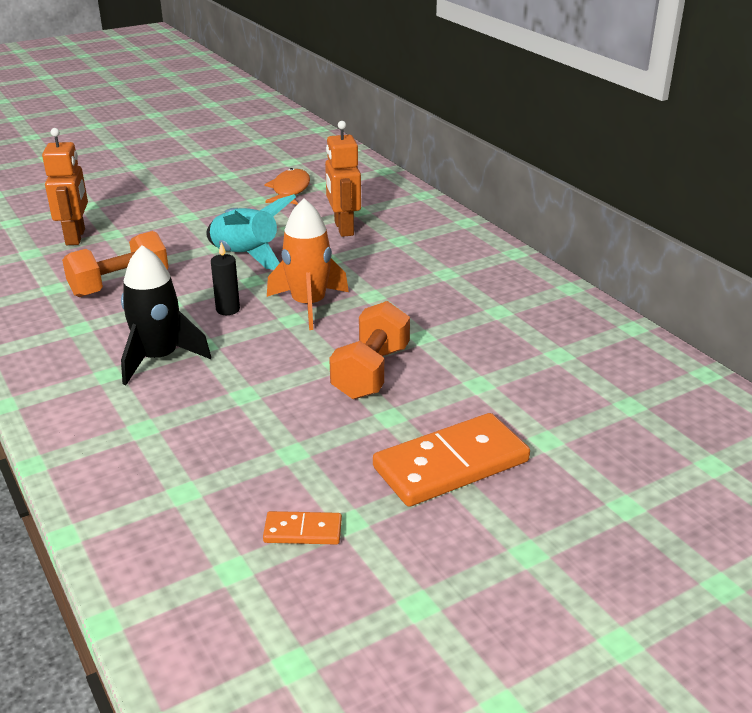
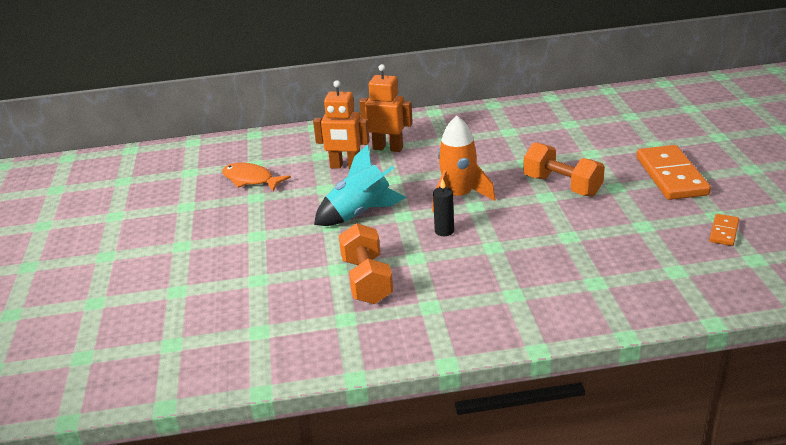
camera: 65 degrees left, 0 degrees up
orange robot [42,128,88,245] -> orange robot moved to [359,64,413,152]
black rocket [121,245,211,385] -> none

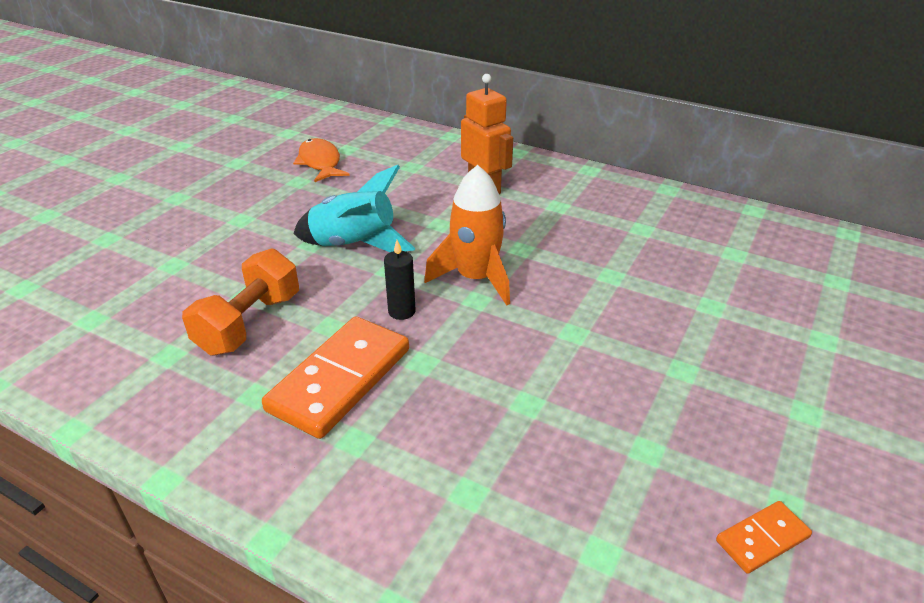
camera: 35 degrees right, 5 degrees up
orange robot [313,80,370,169] -> none
orange dumbbell [523,142,605,196] -> none
orange domino [636,145,711,200] -> orange domino moved to [262,316,409,439]

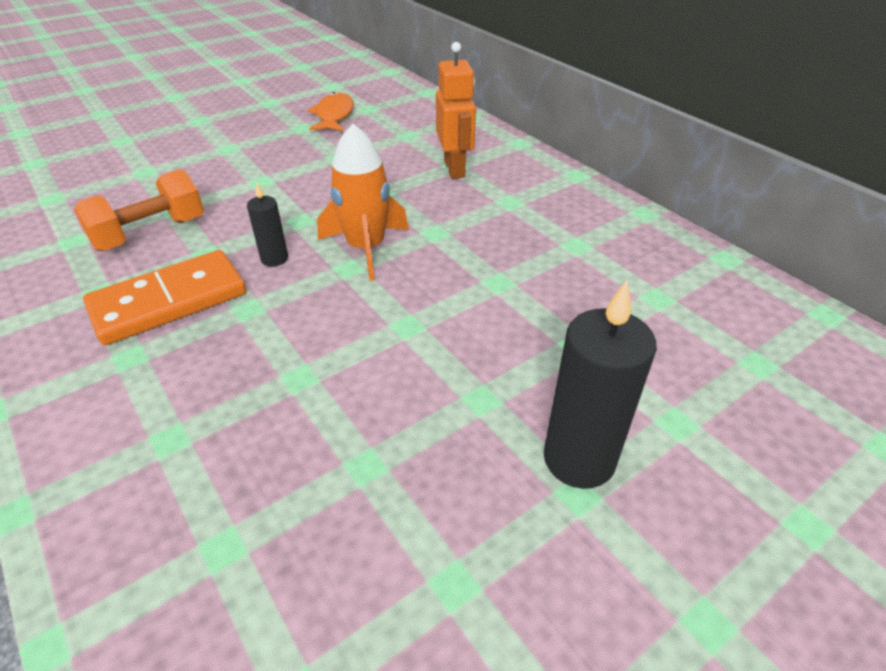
camera: 25 degrees right, 5 degrees up
turquoise rocket [293,165,416,252] -> none
orange domino [716,501,812,574] -> none
none -> black candle [544,280,657,489]

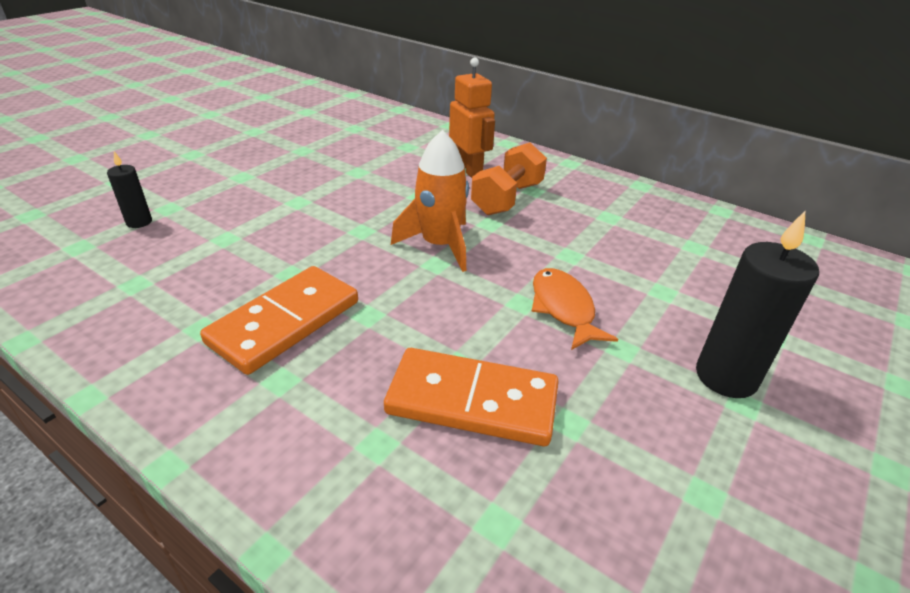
camera: 20 degrees left, 5 degrees down
orange dumbbell [74,169,204,251] -> orange dumbbell moved to [471,142,547,215]
black candle [247,182,288,267] -> black candle moved to [107,151,152,228]
orange fish [307,92,354,131] -> orange fish moved to [532,268,618,350]
none -> orange domino [384,348,559,446]

